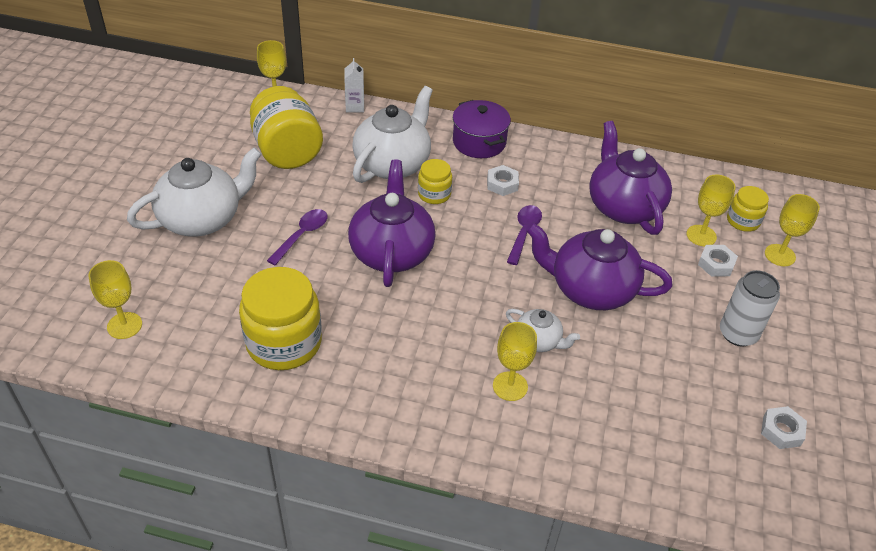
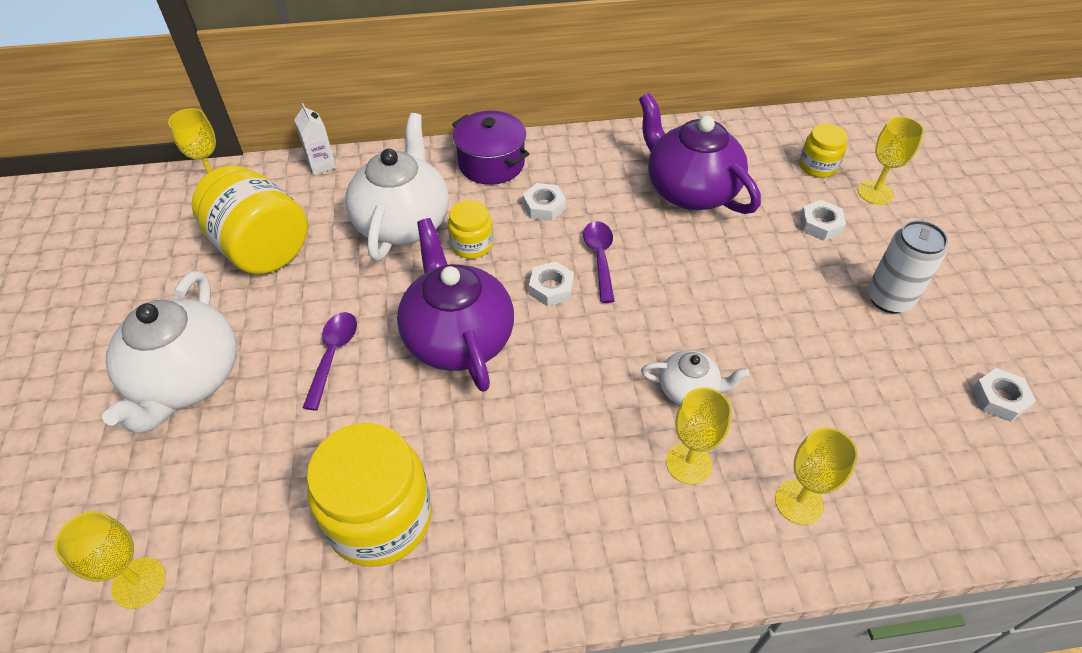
camera: 20 degrees left, 5 degrees up
white teapot [127,147,262,237] -> white teapot turned 150 degrees clockwise [102,271,237,433]
purple teapot [526,222,672,310] -> none
yellow goblet [687,175,735,246] -> yellow goblet moved to [775,427,858,525]
none -> white nut [529,261,574,306]

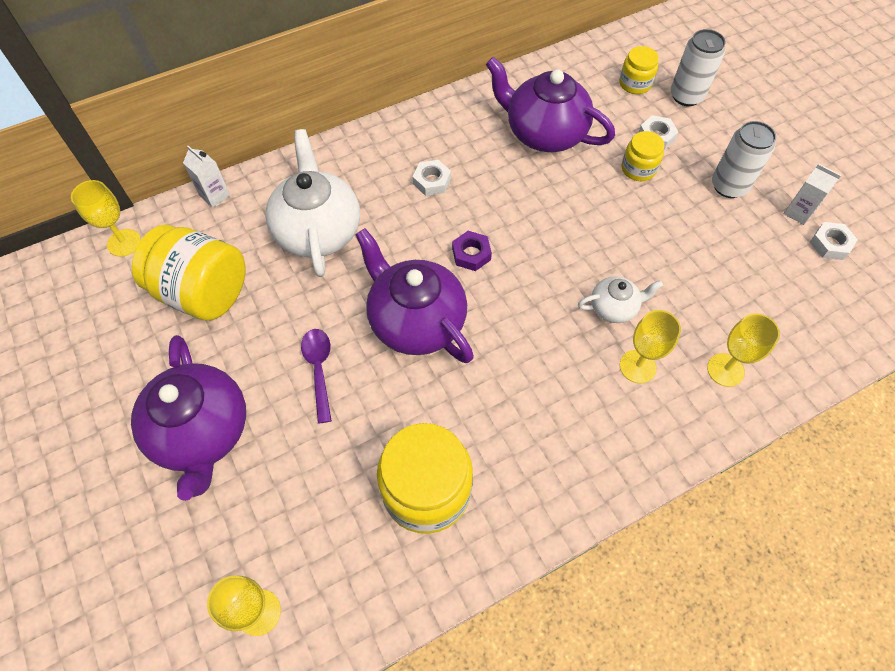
camera: 20 degrees left, 10 degrees up
white teapot [102,271,237,433] -> purple teapot [131,335,246,501]
yellow jar [448,200,493,259] -> yellow jar moved to [622,131,665,181]
purple pot [452,111,529,185] -> none
white nut [529,261,574,306] -> purple nut [452,231,492,271]
purple spoon [583,221,615,303] -> none
yellow goblet [857,116,924,205] -> white can [671,29,726,106]
none -> white carton [783,164,841,225]

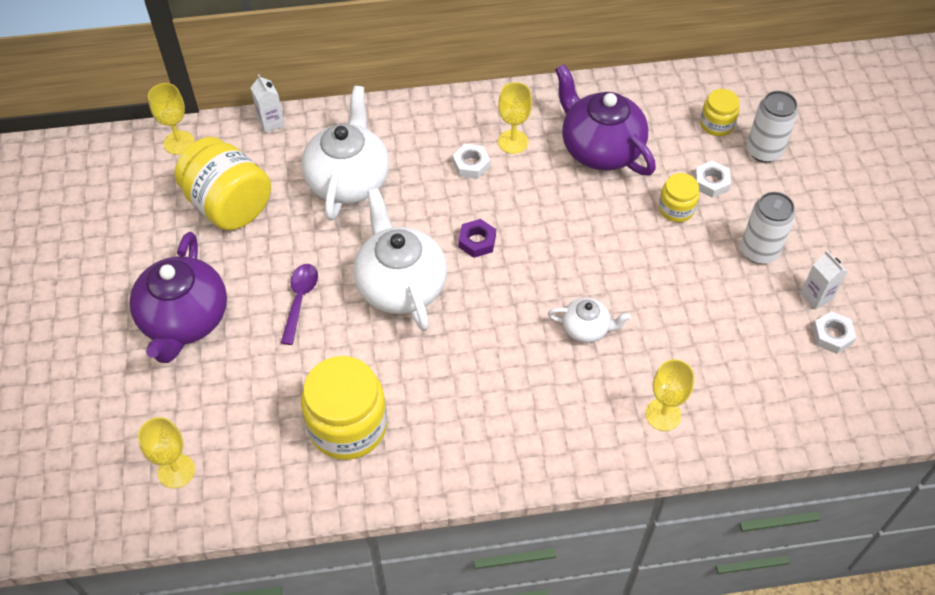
camera: 20 degrees right, 5 degrees down
purple teapot [355,228,474,363] -> white teapot [354,188,447,331]
yellow goblet [620,310,681,384] -> yellow goblet moved to [498,82,532,154]

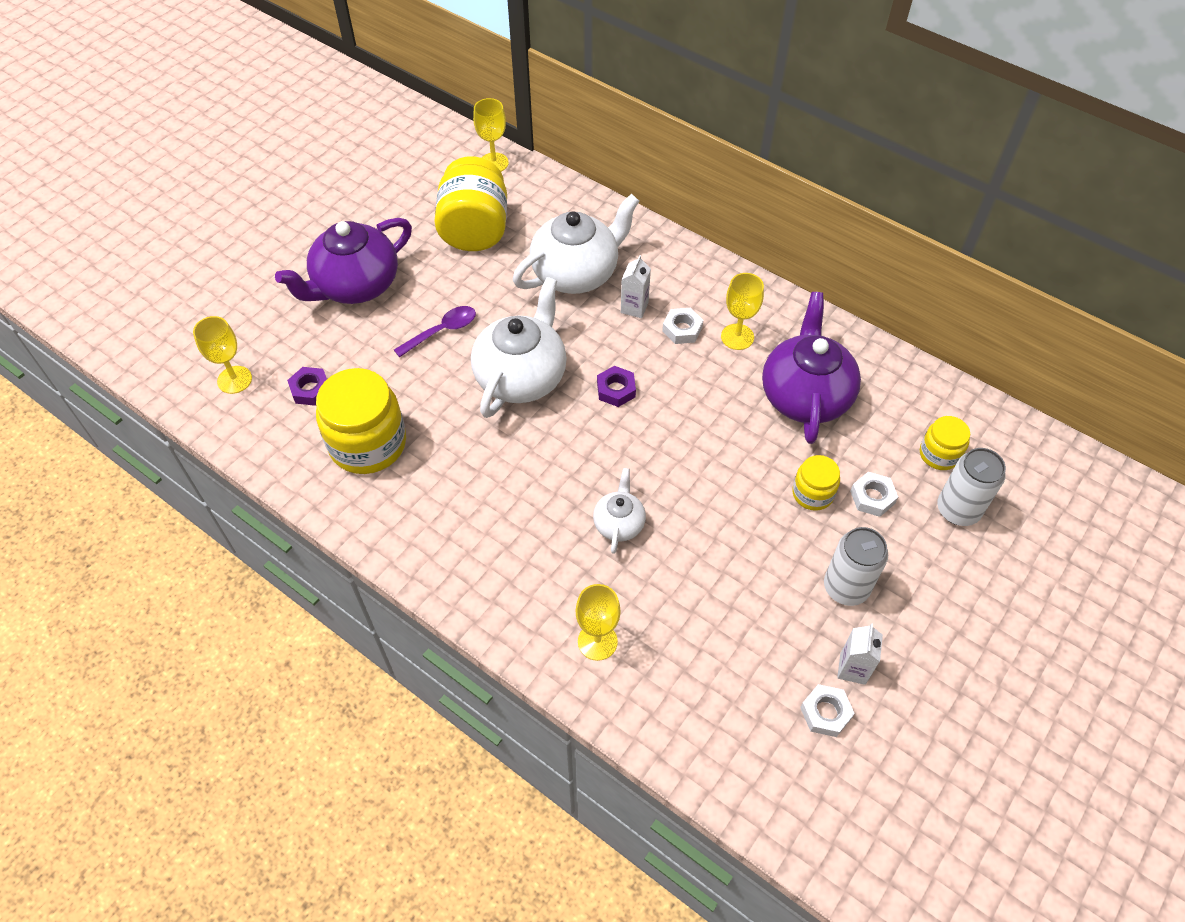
camera: 45 degrees right, 0 degrees up
white carton [251,74,285,133] -> white carton moved to [621,255,651,318]
white teapot [548,298,631,343] -> white teapot turned 135 degrees counterclockwise [593,468,646,554]
none -> purple nut [287,367,327,406]

